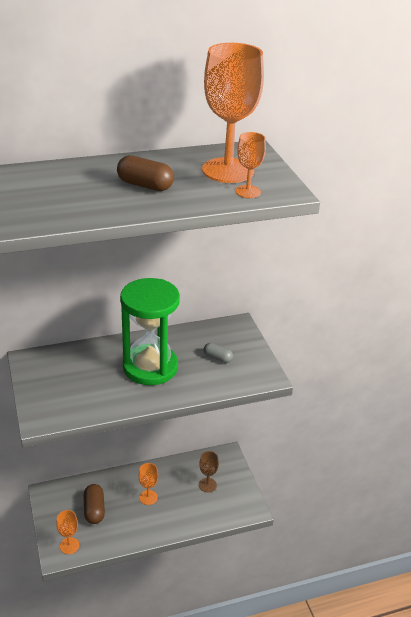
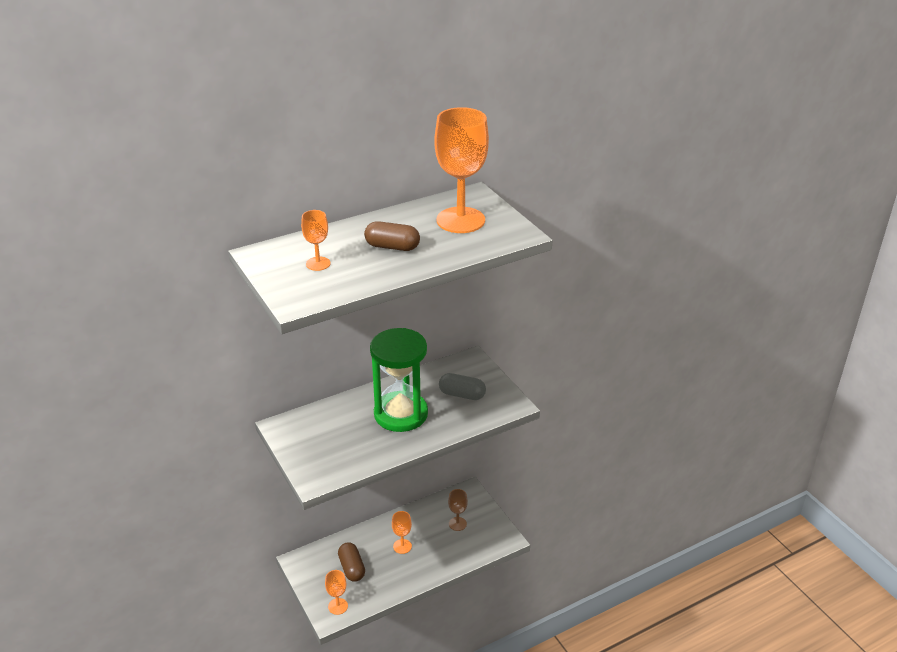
camera: 10 degrees left, 0 degrees up
grey capsule [203,343,233,363] -> grey capsule [439,373,486,400], size x1.56
orange goblet [235,132,266,198] -> orange goblet moved to [301,210,331,271]

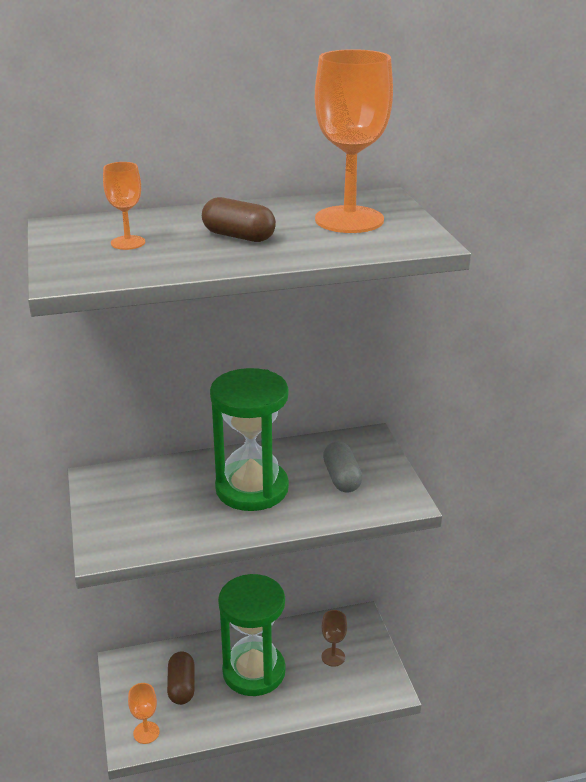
camera: 15 degrees right, 5 degrees down
orange goblet [392,511,412,554] -> green hourglass [218,574,286,696]
grey capsule [439,373,486,400] -> grey capsule turned 45 degrees clockwise [323,441,362,492]

